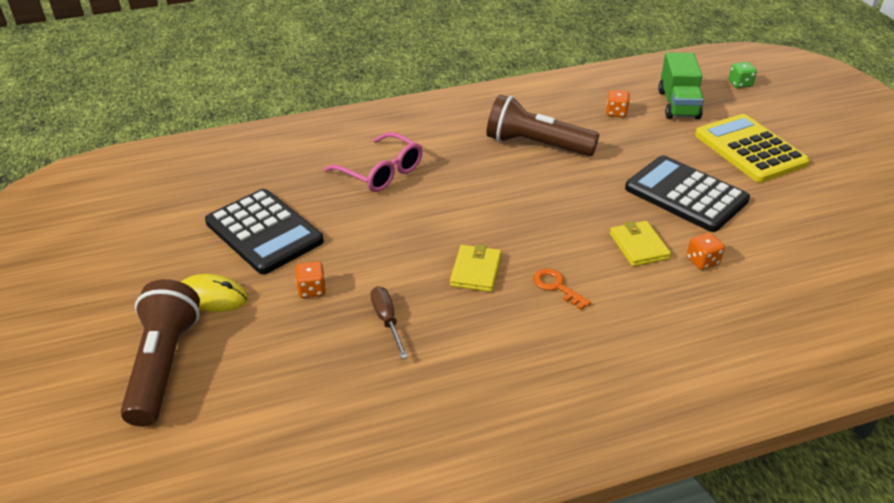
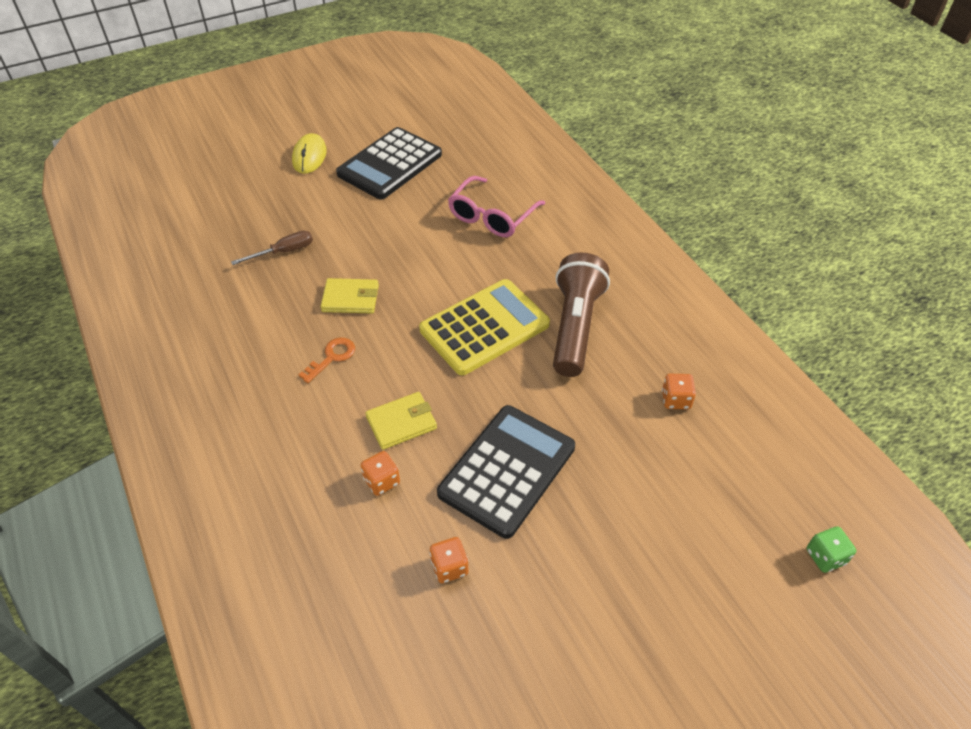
camera: 80 degrees right, 10 degrees up
brown flashlight [121,279,200,427] -> none
orange dice [295,261,326,298] -> orange dice moved to [430,537,468,583]
green truck [658,52,704,119] -> none
yellow calculator [695,114,810,183] -> yellow calculator moved to [419,279,550,375]

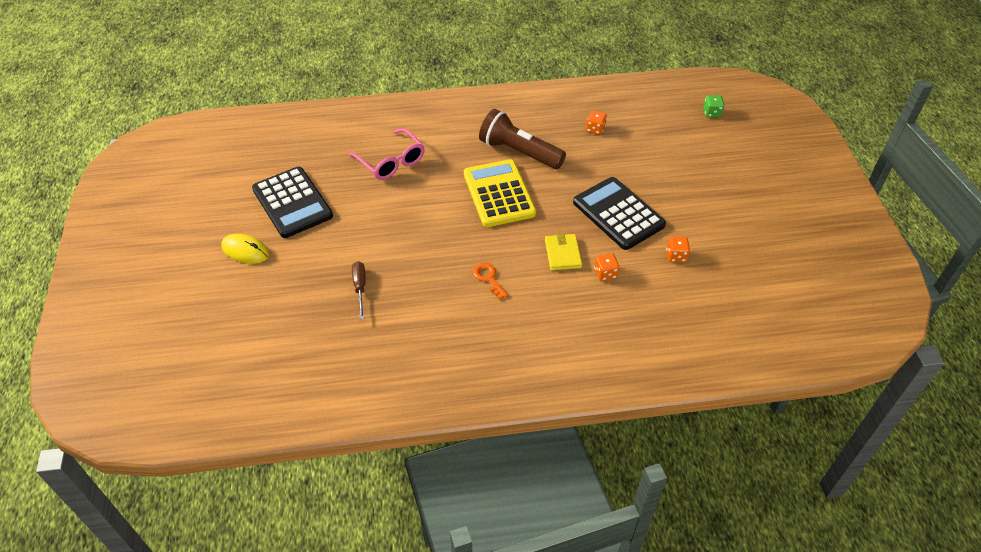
camera: 70 degrees left, 0 degrees up
yellow wallet [320,278,379,314] -> none

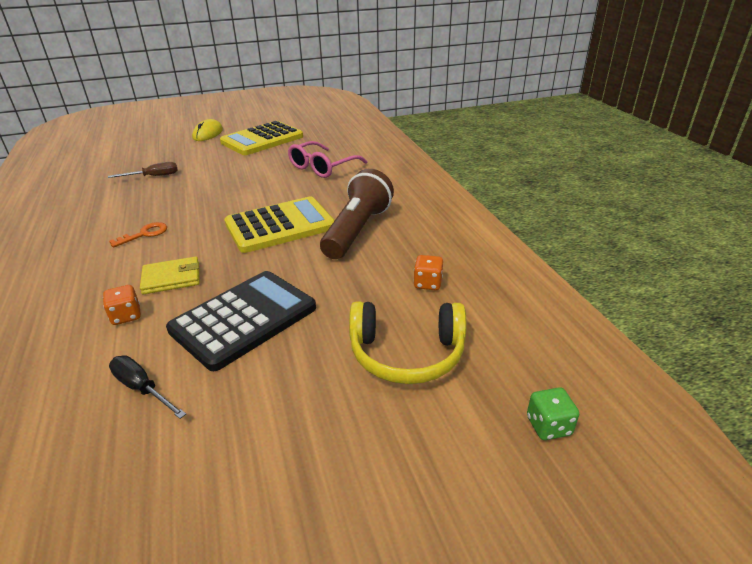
camera: 80 degrees right, 15 degrees down
black calculator [252,167,333,238] -> yellow calculator [220,121,303,155]
orange dice [666,237,690,262] -> black screwdriver [109,355,186,419]
none -> yellow headphones [349,301,466,384]

